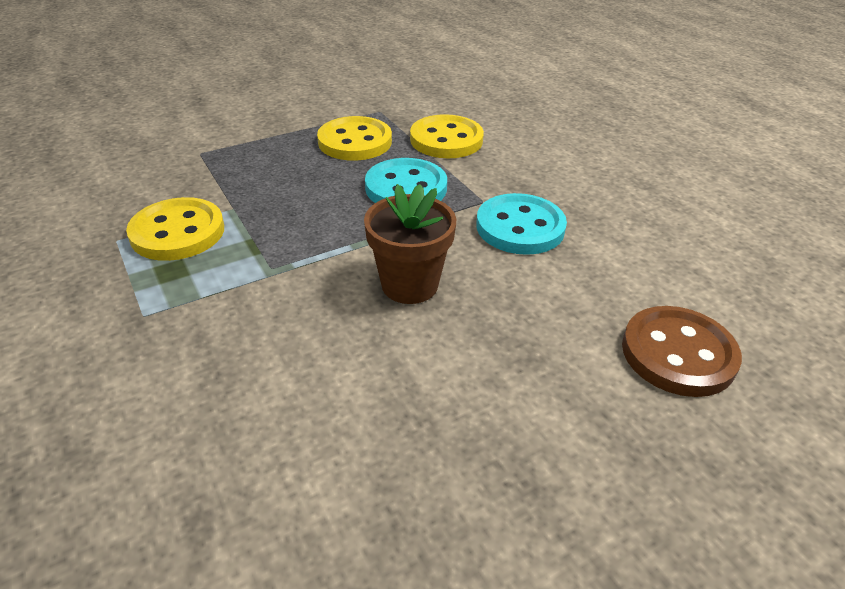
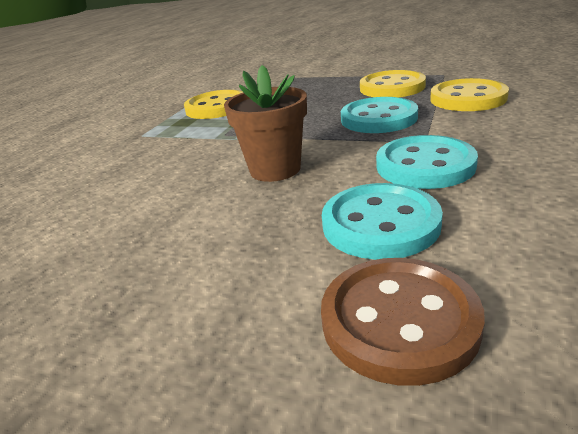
camera: 55 degrees right, 10 degrees down
none -> turquoise button [322,183,443,260]

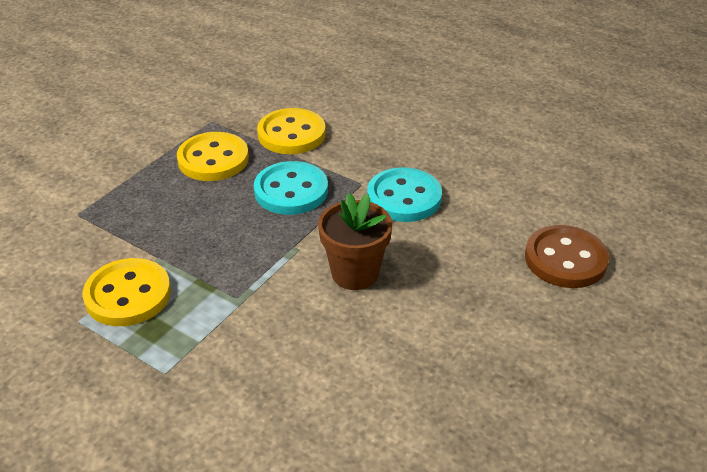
camera: 80 degrees left, 10 degrees up
turquoise button [322,183,443,260] -> none

